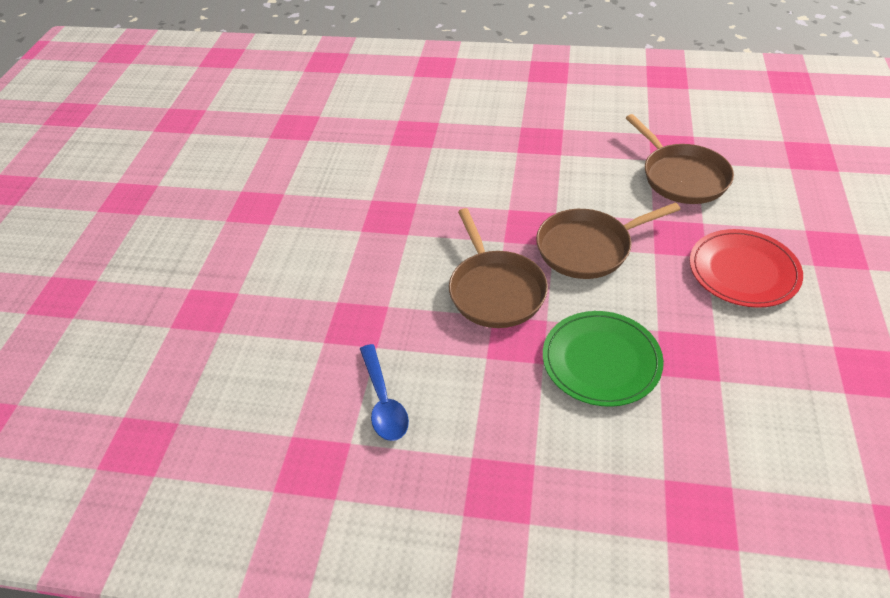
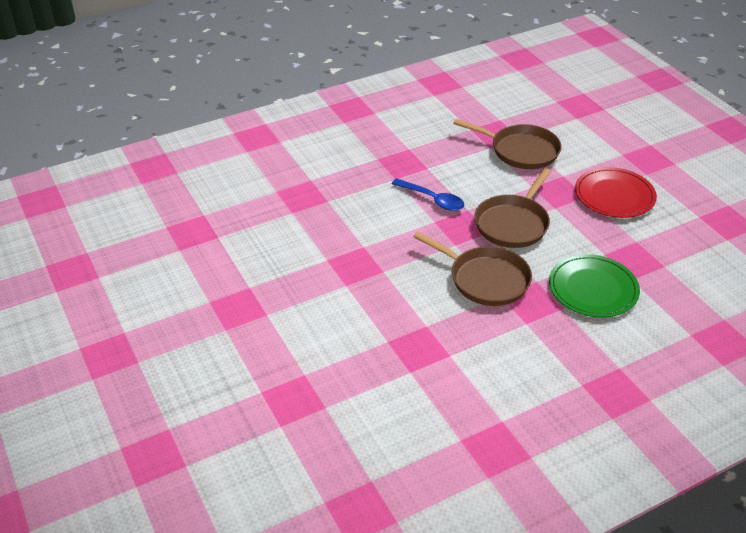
camera: 40 degrees left, 5 degrees down
blue spoon [360,344,409,441] -> blue spoon moved to [391,178,464,211]

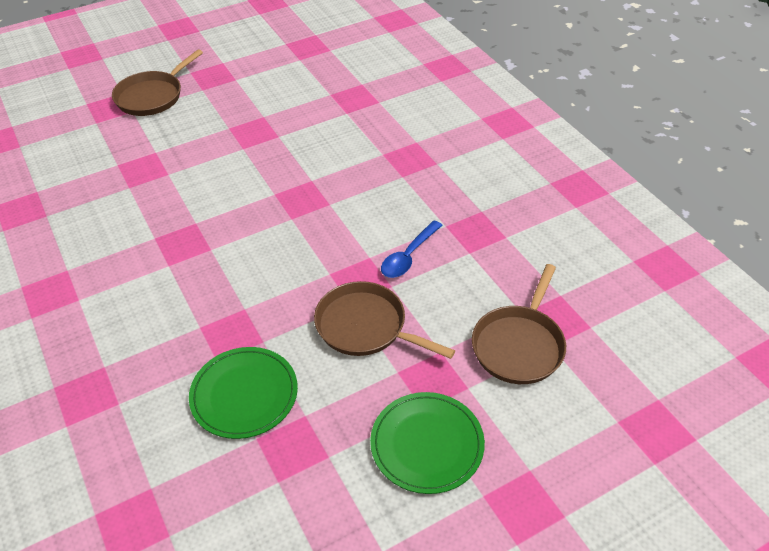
camera: 90 degrees right, 5 degrees up
brown pan [413,232,532,306] -> brown pan moved to [112,49,203,116]
red plate [575,167,657,218] -> green plate [370,392,485,494]

